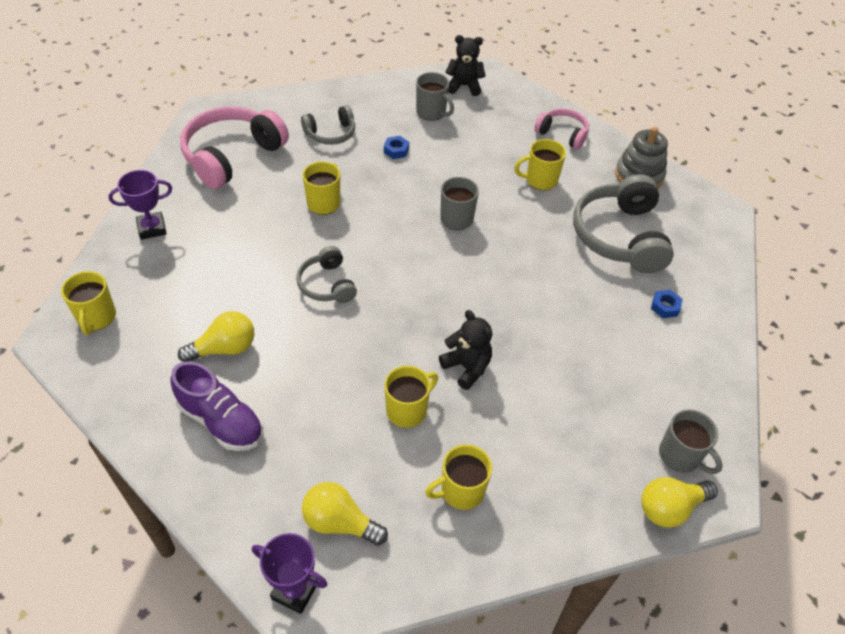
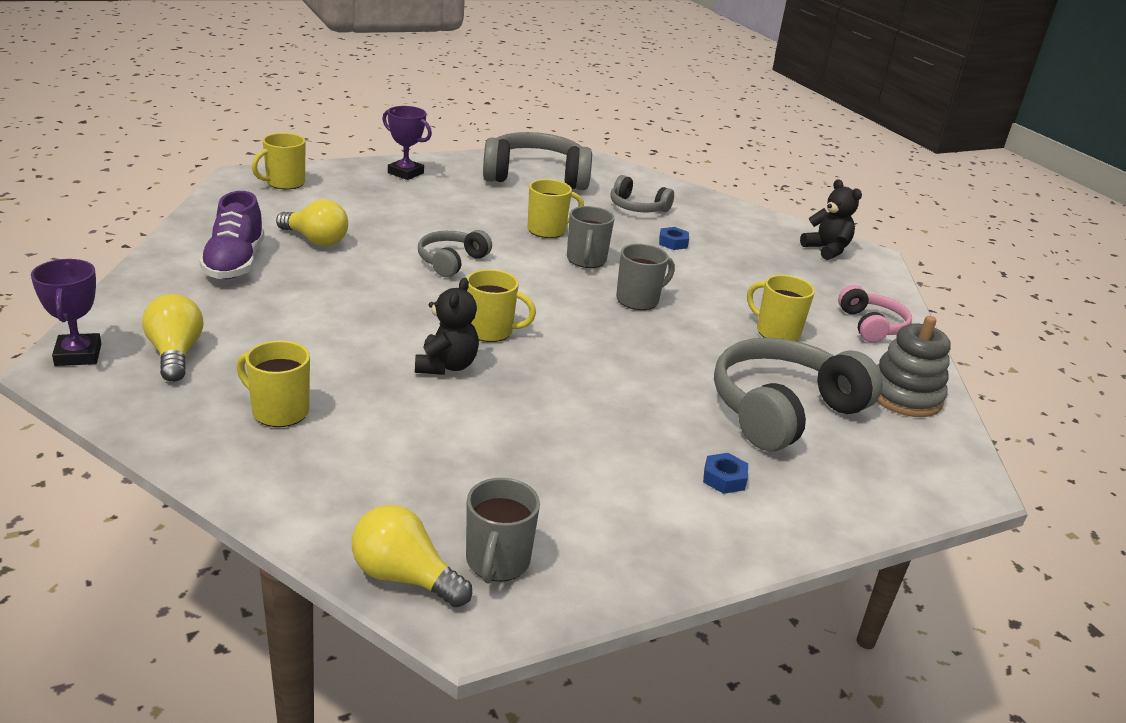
camera: 50 degrees right, 20 degrees down
pink headphones [180,106,289,189] -> grey headphones [483,132,592,190]
yellow mug [384,366,438,428] -> yellow mug moved to [467,269,536,342]
grey mug [416,72,454,121] -> grey mug moved to [567,206,615,268]

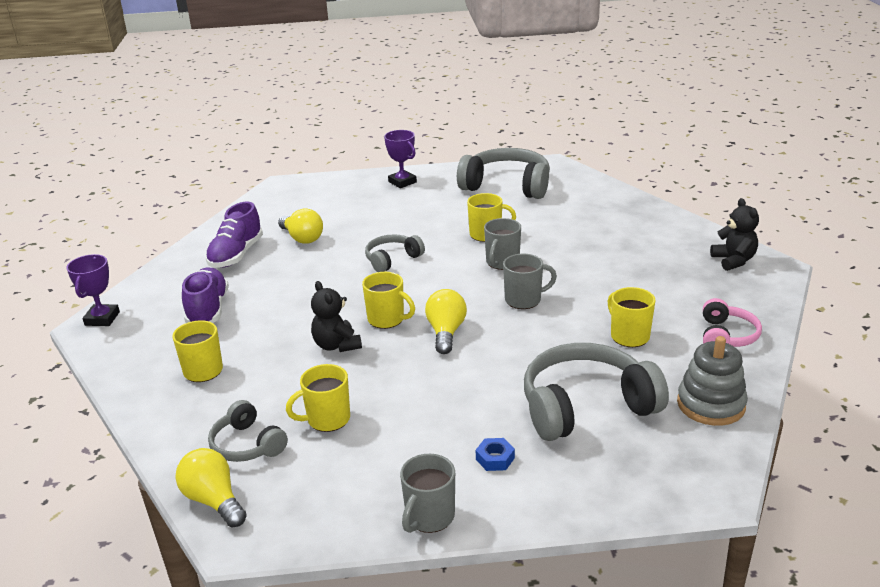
camera: 25 degrees right, 0 degrees up
yellow light bulb [142,294,203,382] -> yellow light bulb moved to [425,289,467,354]
yellow mug [252,133,305,190] -> yellow mug moved to [286,364,350,432]
black teddy bear [415,278,479,375] -> black teddy bear turned 120 degrees clockwise [311,281,362,352]
grey mug [466,478,540,584] -> grey mug moved to [400,454,455,533]
grey headphones [610,175,674,212] -> grey headphones moved to [208,400,288,462]
blue nut [659,227,689,250] -> none
none -> purple shoe [182,268,229,323]

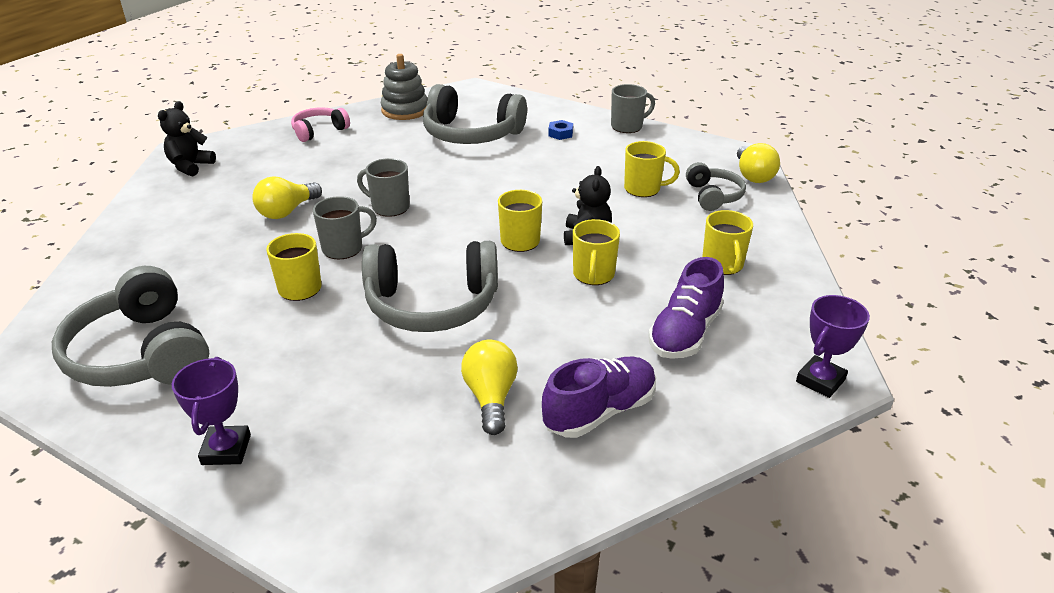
camera: 145 degrees left, 5 degrees up
grey headphones [365,235,425,272] -> grey headphones [362,241,498,332], size x1.83
yellow light bulb [425,289,467,354] -> yellow light bulb moved to [252,176,322,219]
yellow mug [608,287,656,347] -> yellow mug moved to [573,219,620,285]

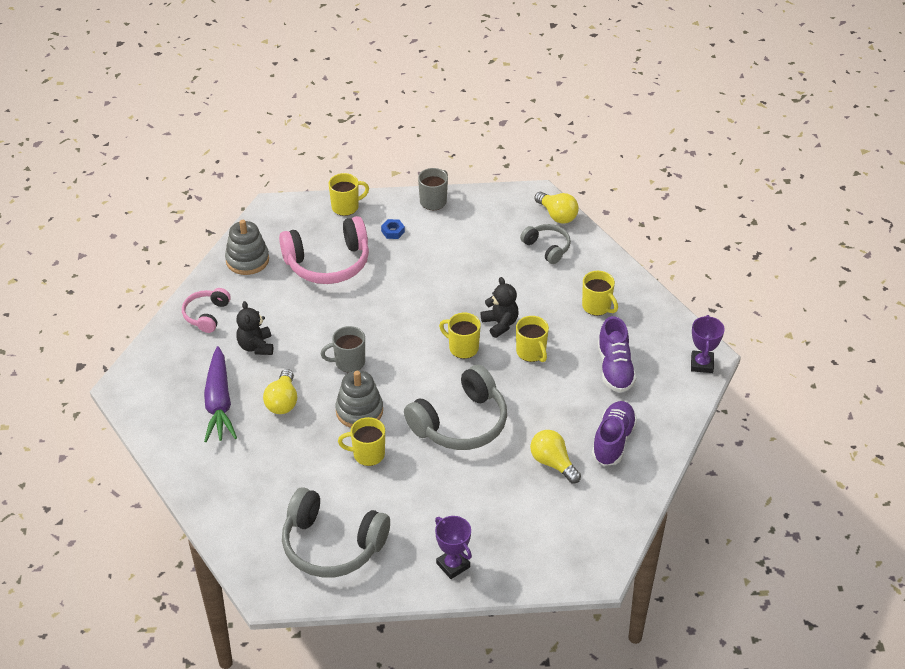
camera: 35 degrees left, 10 degrees up
black teddy bear [158,101,216,177] -> black teddy bear moved to [236,301,273,355]
grey mug [313,196,377,259] -> grey stacking toy [335,370,383,428]
grey headphones [423,84,527,144] -> pink headphones [279,216,369,284]
yellow mug [624,141,680,197] -> yellow mug moved to [329,173,369,216]
none -> purple carrot [204,346,237,442]

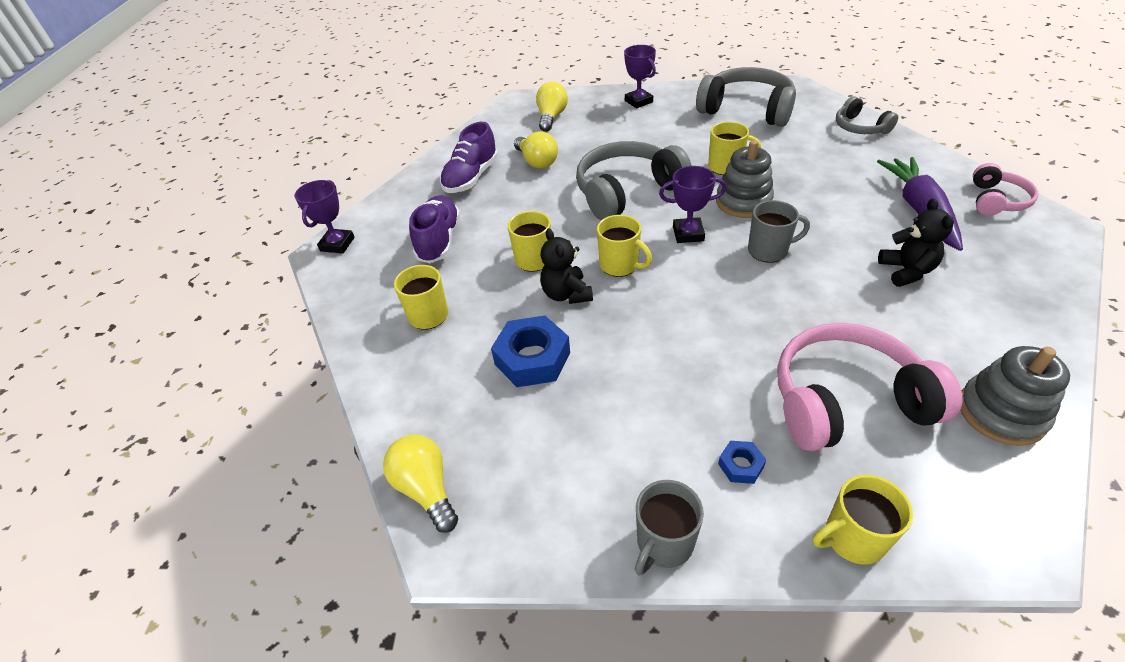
camera: 170 degrees left, 0 degrees up
pink headphones [182,288,231,333] -> pink headphones moved to [973,163,1038,216]
yellow light bulb [263,369,297,414] -> yellow light bulb moved to [536,82,568,132]
grey headphones [520,224,571,264] -> grey headphones moved to [836,96,898,134]
none -> blue nut [491,316,570,387]
none -> purple trophy [659,166,726,243]

